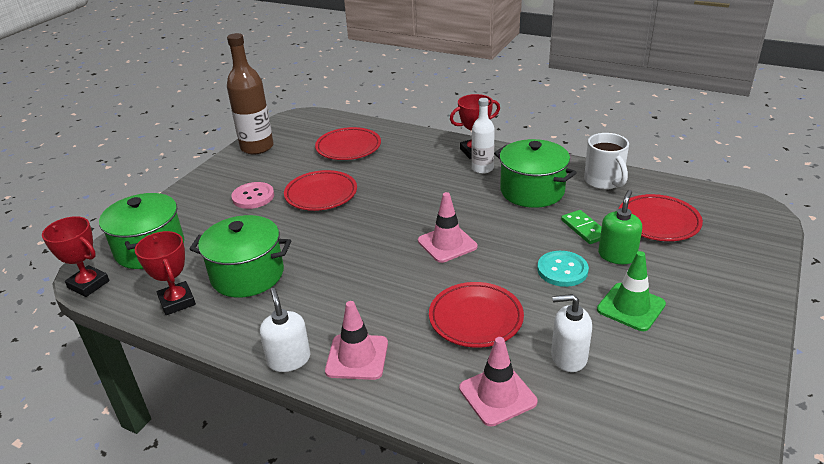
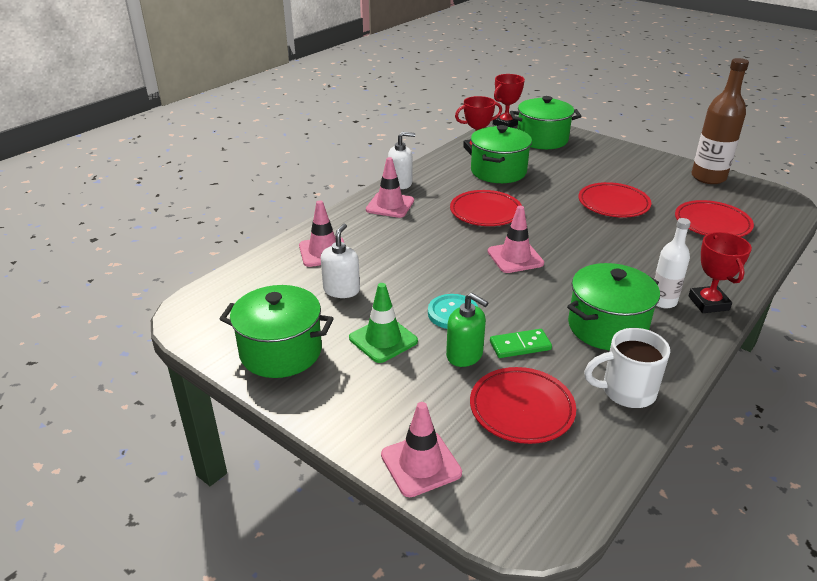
camera: 100 degrees right, 0 degrees up
pink button [231,182,274,209] -> none
red plate [429,282,524,348] -> red plate moved to [450,190,522,226]
none -> green pot [220,285,334,378]
none -> pink traffic cone [381,402,462,497]

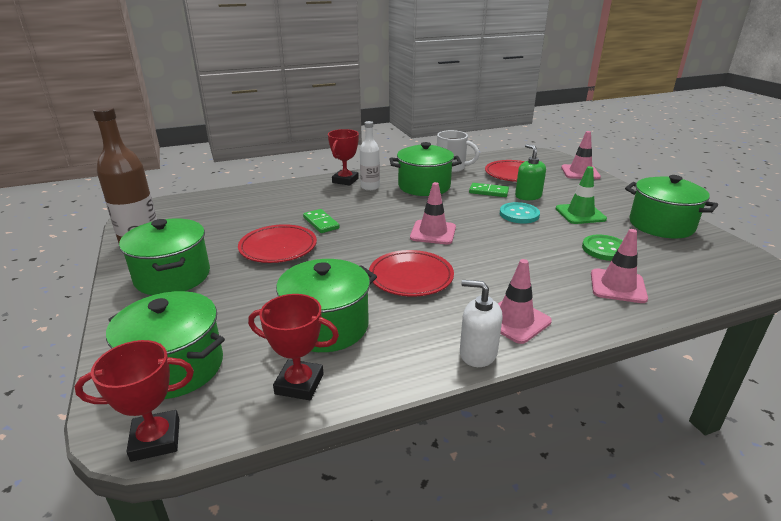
camera: 150 degrees left, 5 degrees down
white soap dispenser [321,224,360,298] -> green button [582,235,623,261]
red plate [675,200,754,237] -> none
none -> green pot [119,218,210,295]
none -> green domino [303,209,340,233]

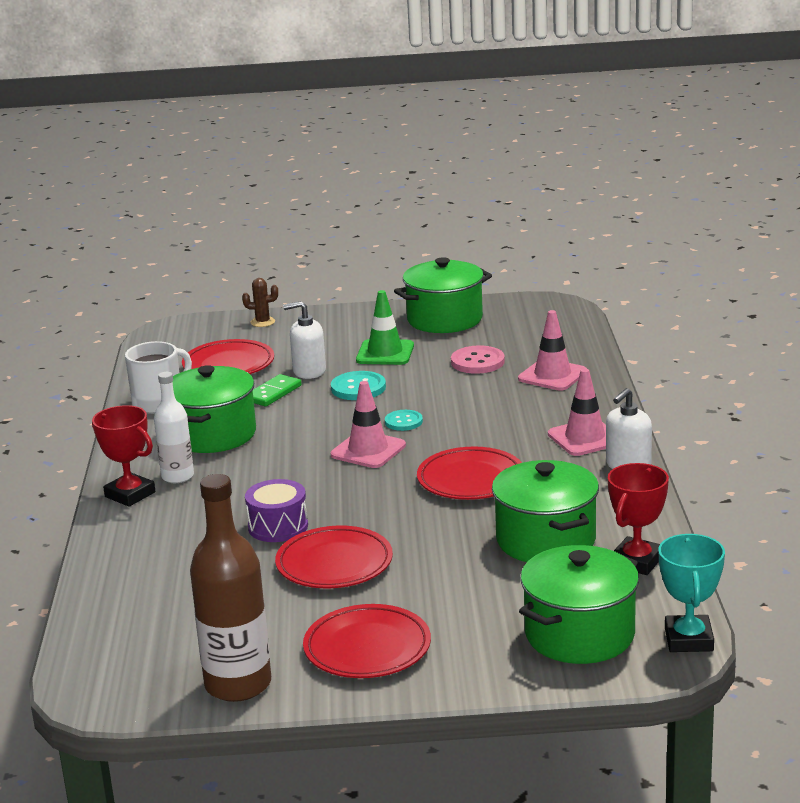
camera: 70 degrees left, 5 degrees down
red trophy [75,340,194,462] -> turquoise trophy [658,534,725,652]
green pot [119,218,210,295] -> red plate [303,604,431,678]
green domino [303,209,340,233] -> purple drum [245,479,308,542]
green soap dispenser [515,144,546,200] -> white soap dispenser [283,301,326,379]
pink traffic cone [561,131,601,179] -> brown cactus [242,278,278,327]
green button [582,235,623,261] -> pink button [451,345,505,374]
none -> turquoise button [385,410,423,431]

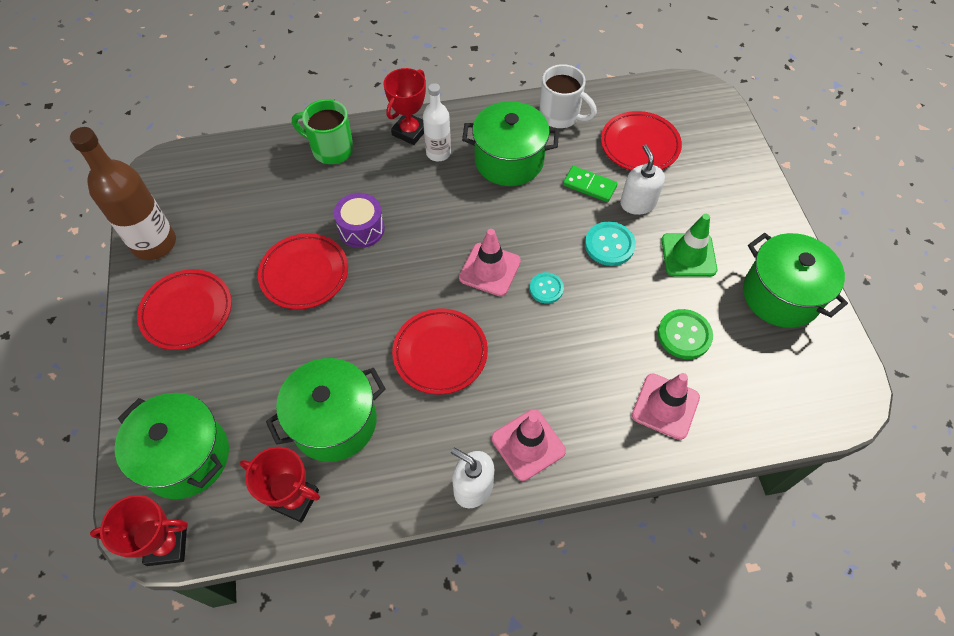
camera: 80 degrees right, 35 degrees up
brown cactus [242,278,278,327] -> none
pink button [451,345,505,374] -> green button [658,309,713,359]
turquoise trophy [658,534,725,652] -> red trophy [90,495,188,566]
none -> green mug [292,99,354,164]

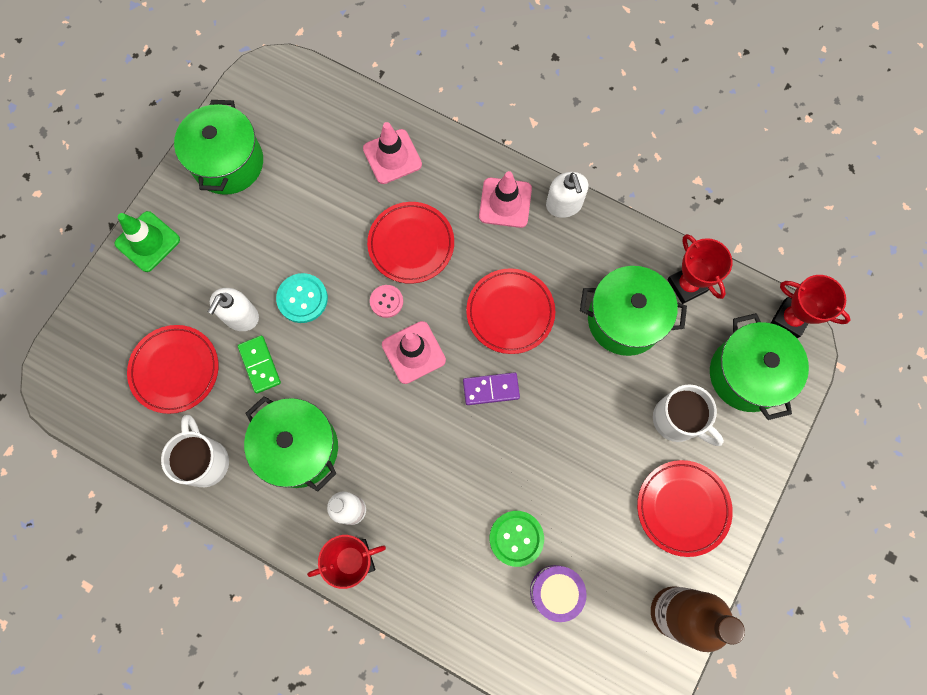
camera: 140 degrees left, 15 degrees up
red plate [258,233,348,309] -> red plate moved to [367,202,454,284]
green mug [292,99,354,164] -> none
purple drum [334,193,385,248] -> purple drum moved to [530,565,587,622]
turquoise button [530,272,564,303] -> pink button [370,285,403,318]
green button [658,309,713,359] -> green button moved to [490,511,544,567]
green traffic cone [661,214,717,277] -> green traffic cone moved to [115,211,180,272]
none -> purple domino [463,372,520,405]
none -> white mug [653,384,724,446]

